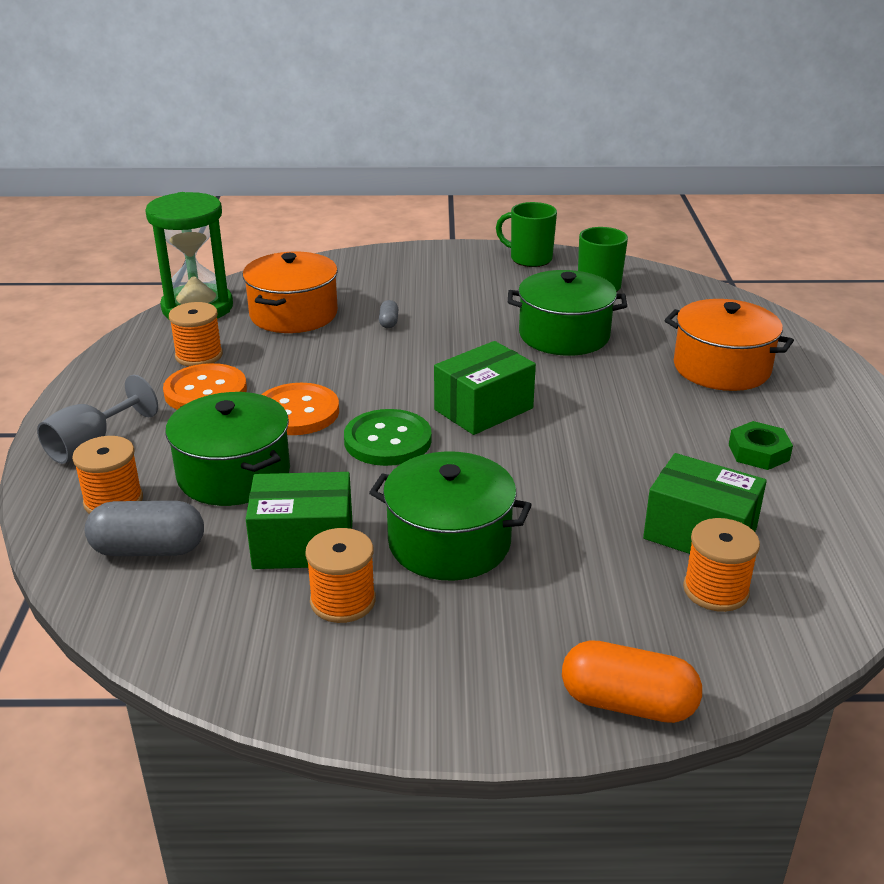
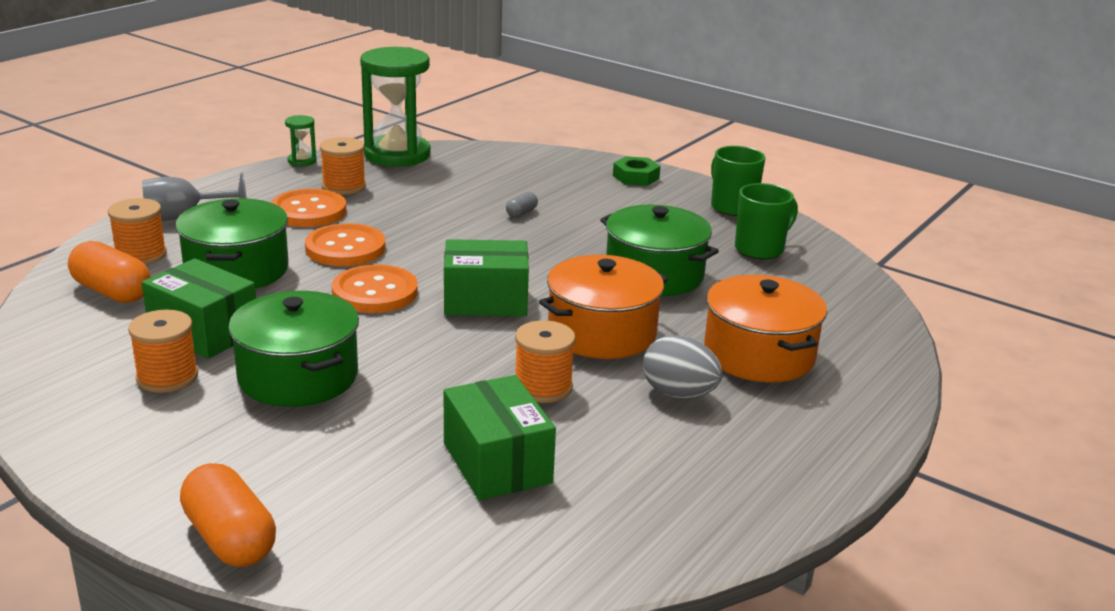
camera: 35 degrees right, 5 degrees down
grey capsule [85,501,204,556] -> orange capsule [68,241,151,303]
orange pot [243,252,338,333] -> orange pot moved to [539,255,668,359]
green button [344,409,432,466] -> orange button [332,265,418,313]
orange spool [683,518,760,612] -> orange spool moved to [515,320,576,403]
green nut [729,421,793,470] -> green nut moved to [613,156,660,186]
none -> green hourglass [285,115,317,166]
none -> grey egg [643,335,723,398]

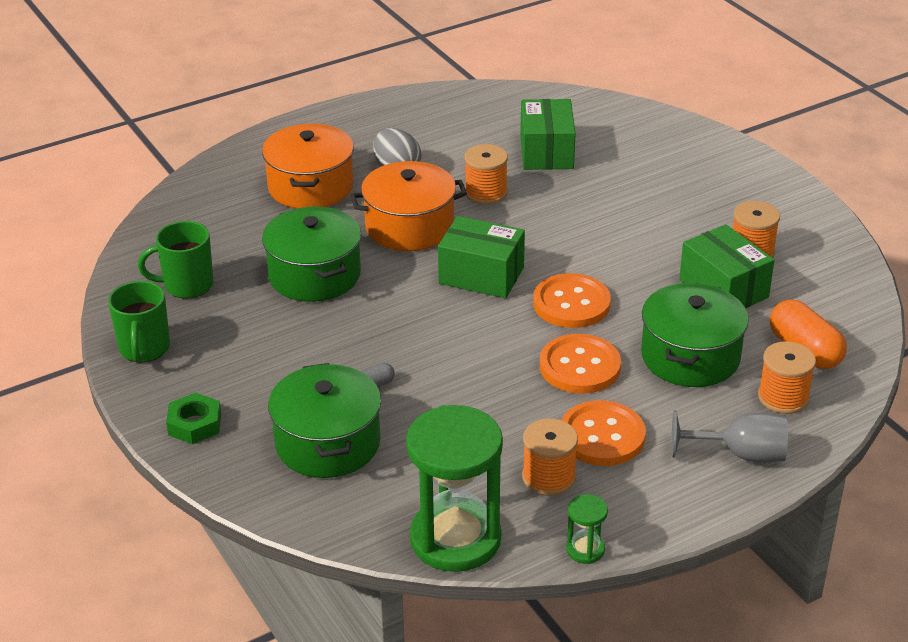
camera: 155 degrees left, 10 degrees up
orange capsule [180,463,276,567] -> none
green pot [228,291,359,407] -> green pot moved to [268,363,381,478]

